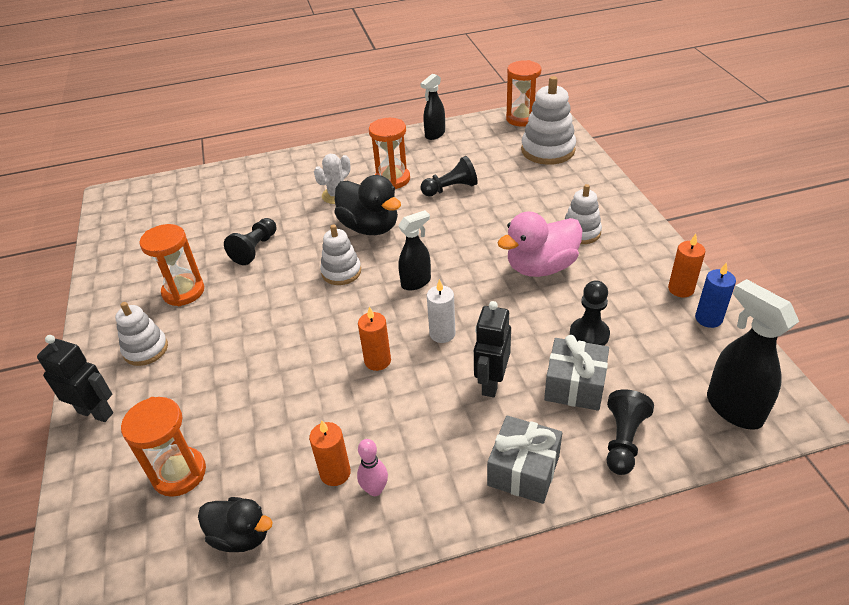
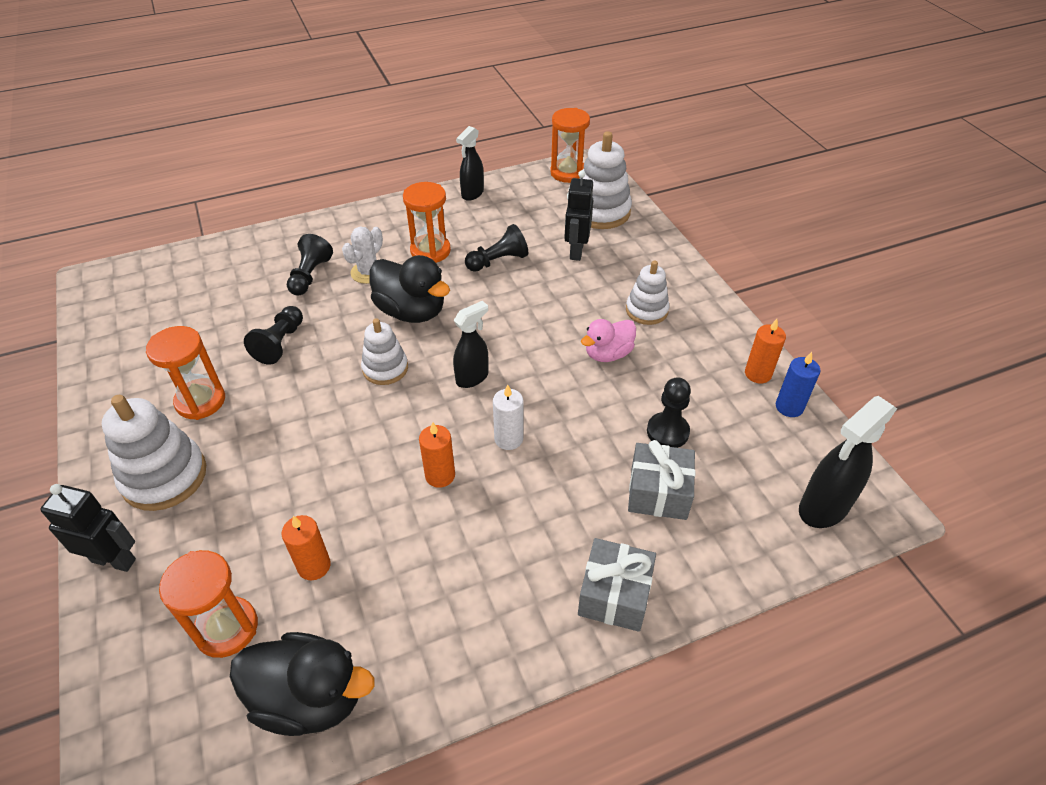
camera: 10 degrees left, 5 degrees up
white stacking toy [115,302,168,366] -> white stacking toy [102,395,206,511], size x1.60
black duck [198,497,273,552] -> black duck [230,632,375,736], size x1.57
orange candle [309,420,351,486] -> orange candle moved to [282,515,331,580]
pink bowling pin [357,439,388,496] -> none
black robot [474,301,511,397] -> black robot moved to [564,170,593,261]
pink duck [498,211,583,277] -> pink duck [581,319,636,362], size x0.64
black pawn [606,389,654,475] -> black pawn moved to [287,234,333,296]
black spray bottle [707,279,799,430] -> black spray bottle turned 90 degrees counterclockwise [799,396,897,528]

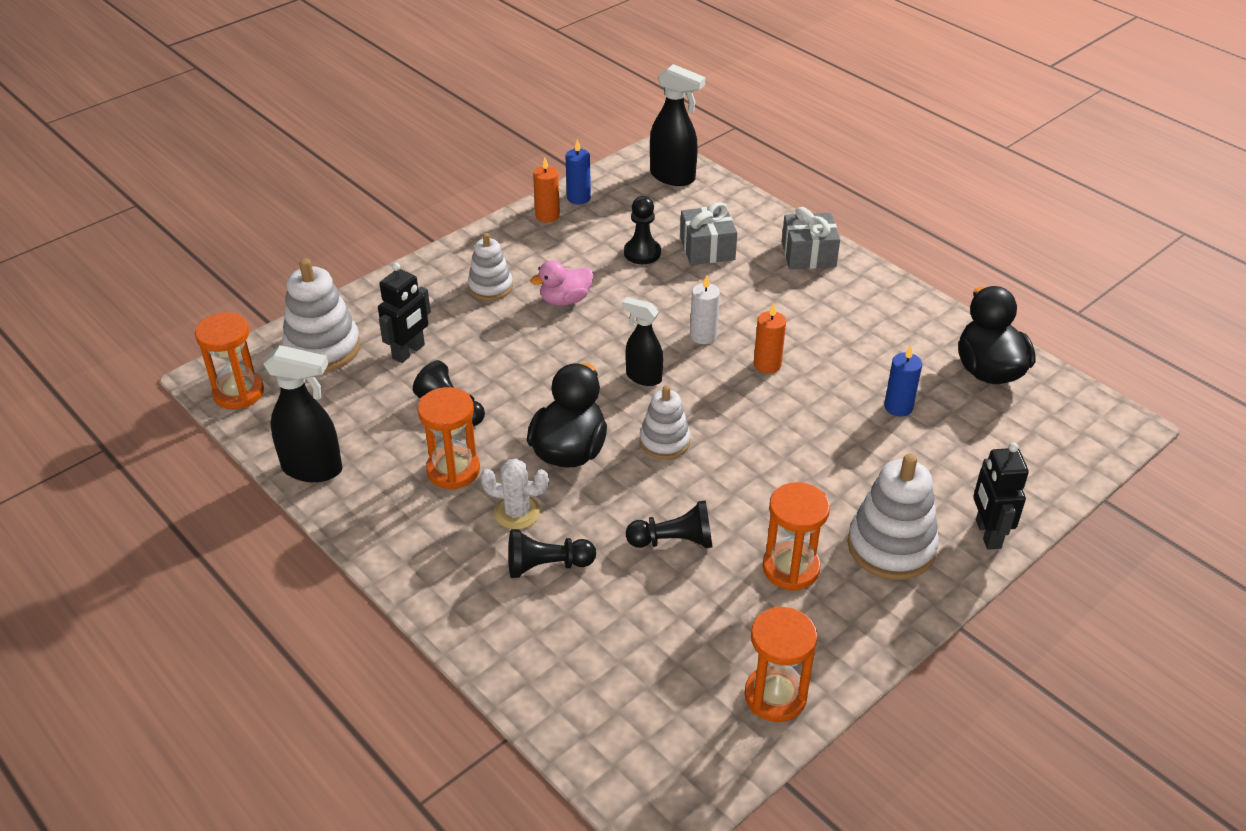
camera: 110 degrees left, 5 degrees down
orange hourglass [159,550,258,658] -> orange hourglass moved to [744,606,818,722]
orange candle [282,515,331,580] -> blue candle [884,345,922,416]
black spray bottle [456,126,484,201] -> black spray bottle [263,345,343,482], size x1.51
black robot [564,170,593,261] -> black robot turned 45 degrees counterclockwise [378,263,431,363]
pink duck [581,319,636,362] -> pink duck turned 120 degrees clockwise [530,260,593,306]

